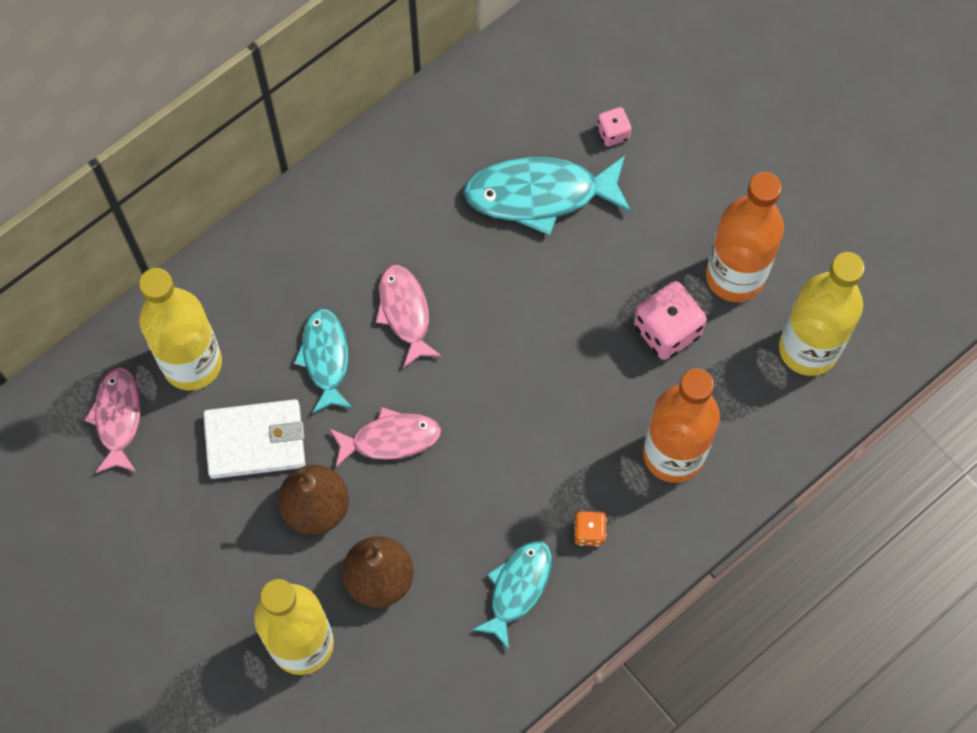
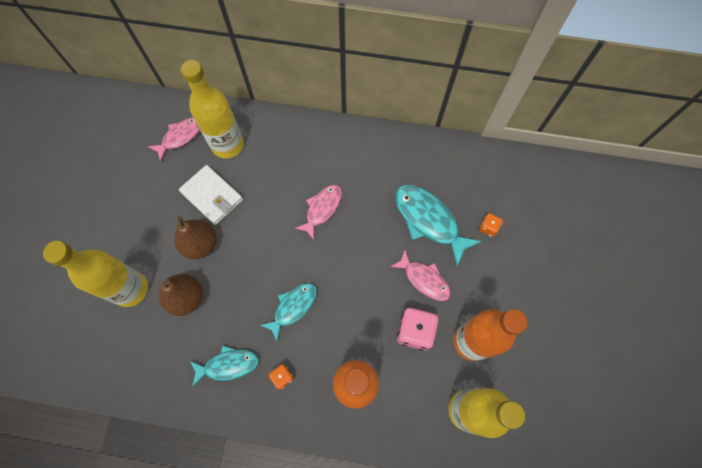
camera: 50 degrees right, 0 degrees up
turquoise fish [294,308,353,414] -> turquoise fish moved to [260,283,317,341]
pink fish [329,407,441,467] -> pink fish moved to [390,250,451,301]
pink dice [597,107,632,146] -> orange dice [479,213,503,237]

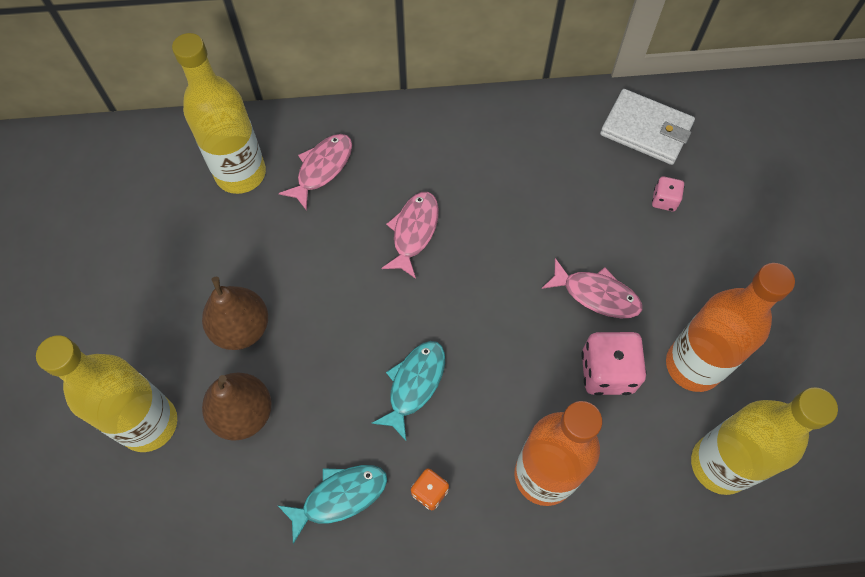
camera: 15 degrees left, 5 degrees down
pink fish [148,117,200,162] -> pink fish moved to [279,134,352,211]
white wallet [179,165,243,225] -> white wallet moved to [600,89,695,165]
turquoise fish [395,185,482,266] -> none
orange dice [479,213,503,237] -> pink dice [652,176,684,211]

